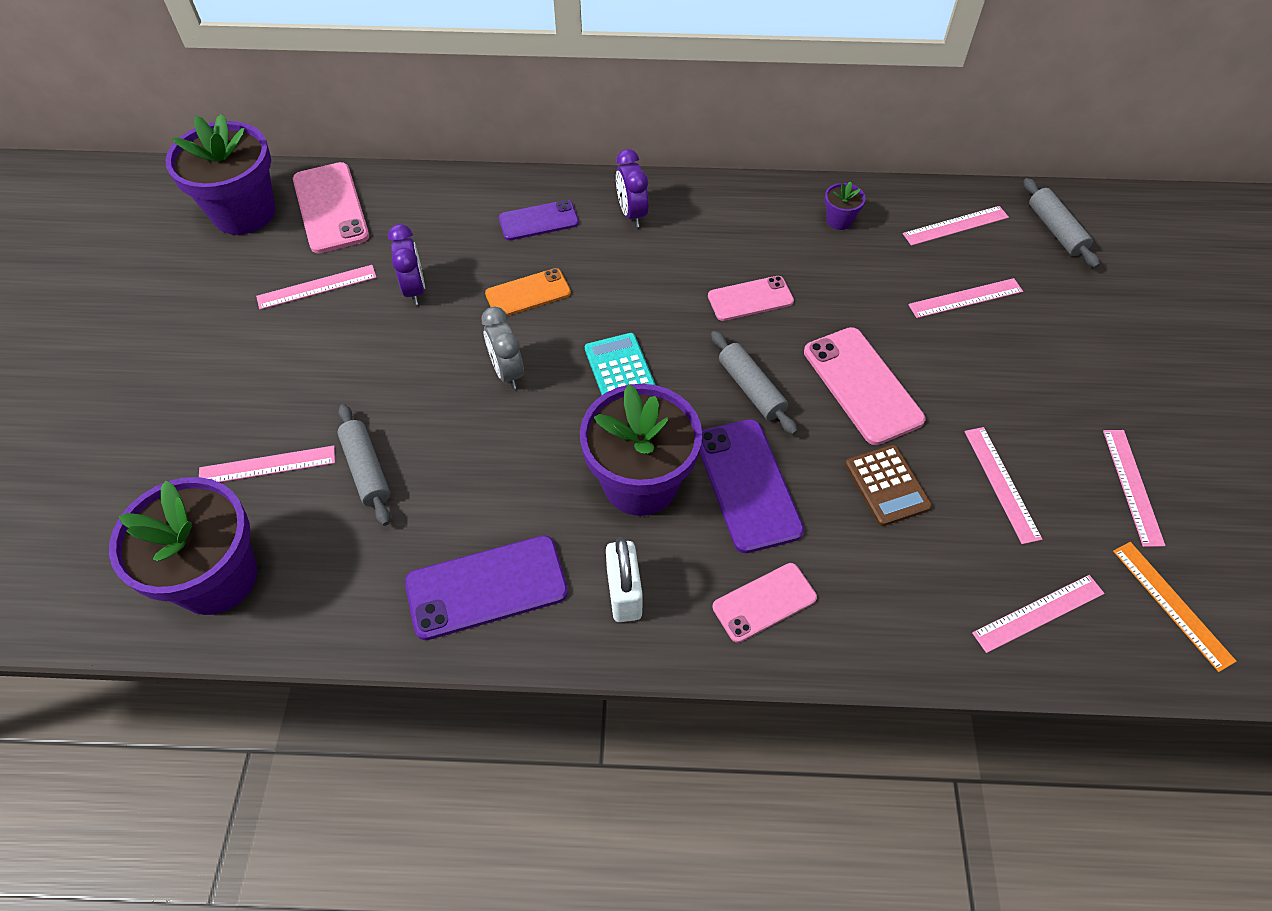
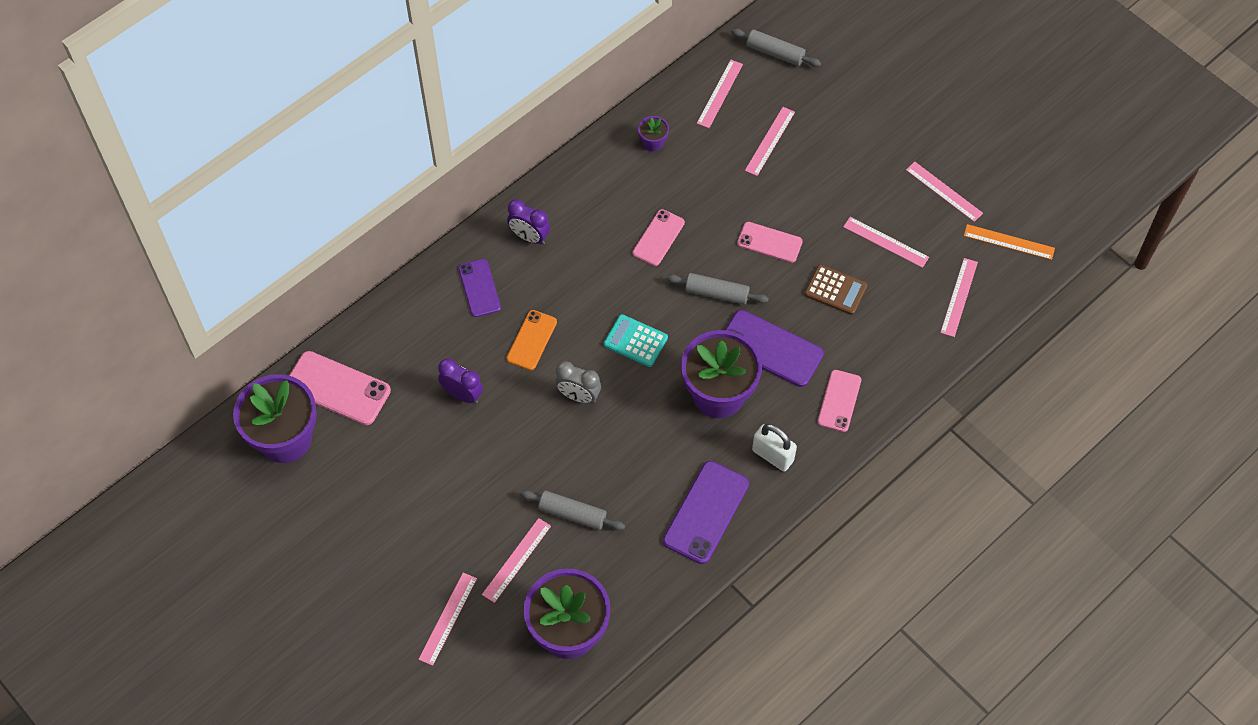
camera: 45 degrees left, 5 degrees up
pink ruler [256,265,377,310] -> pink ruler moved to [418,573,477,666]
purple phone [499,200,579,240] -> purple phone turned 45 degrees counterclockwise [458,259,501,317]
pink phone [804,327,926,445] -> pink phone [737,222,803,263], size x0.64

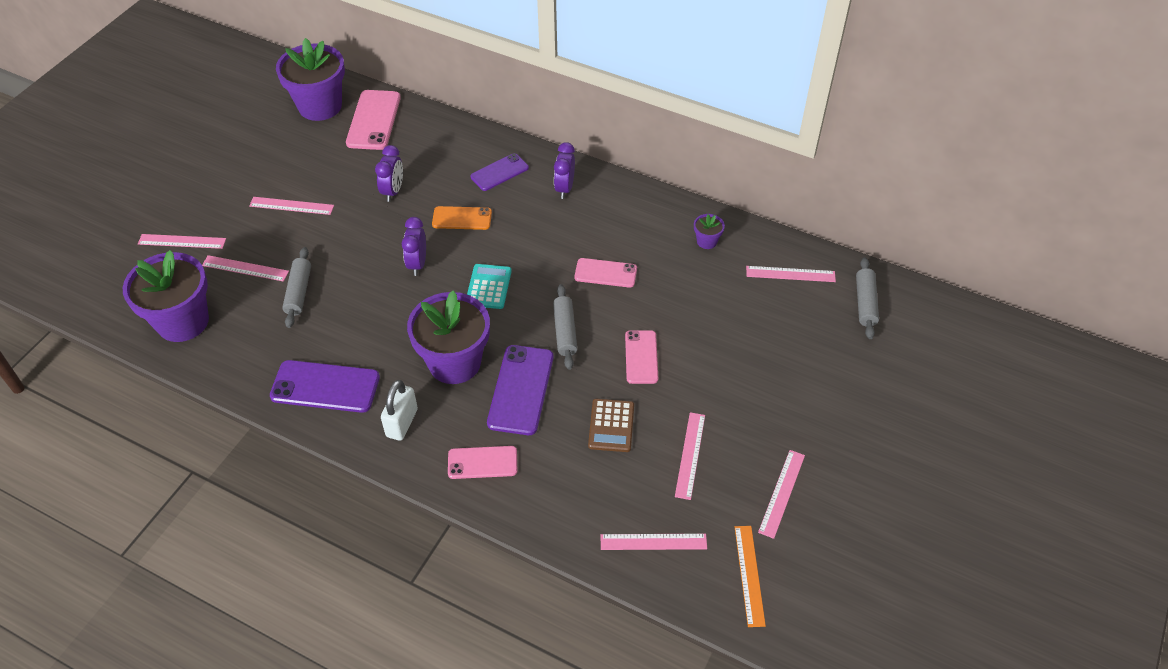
camera: 70 degrees right, 10 degrees down
grey clock [555,361,601,403] -> purple clock [402,217,426,276]
pink ruler [745,107,795,176] -> pink ruler moved to [249,197,334,215]

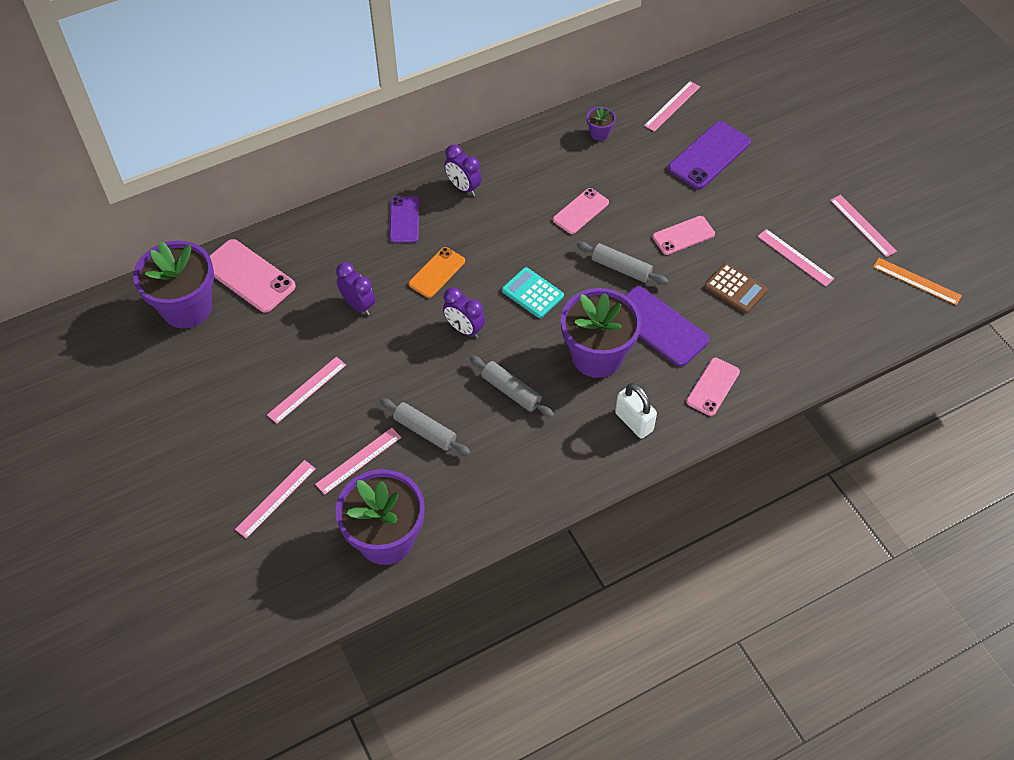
camera: 55 degrees left, 5 degrees up
purple phone [270,360,380,413] -> purple phone moved to [668,121,751,189]
pink ruler [601,534,707,550] -> none
pink phone [625,330,658,384] -> pink phone turned 60 degrees counterclockwise [653,216,715,255]
grey rolling pin [856,257,879,339] -> grey rolling pin moved to [470,355,554,418]

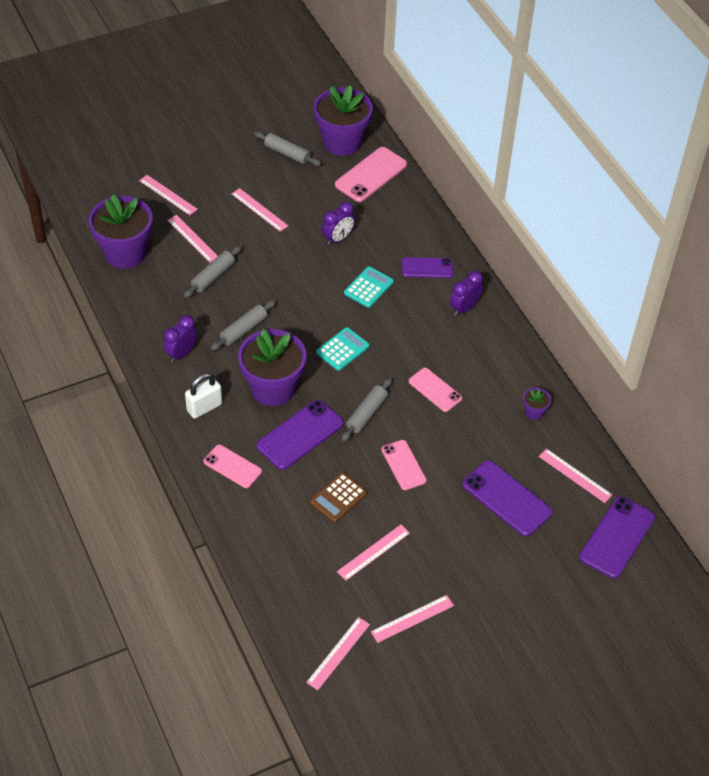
camera: 90 degrees right, 5 degrees down
orange phone [408,247,465,298] -> turquoise calculator [344,266,394,308]
purple clock [443,287,485,338] -> purple clock moved to [163,315,197,363]
orange ruler [873,258,962,305] -> pink ruler [306,617,370,690]
none -> grey rolling pin [254,131,321,166]
none -> purple phone [579,496,655,579]

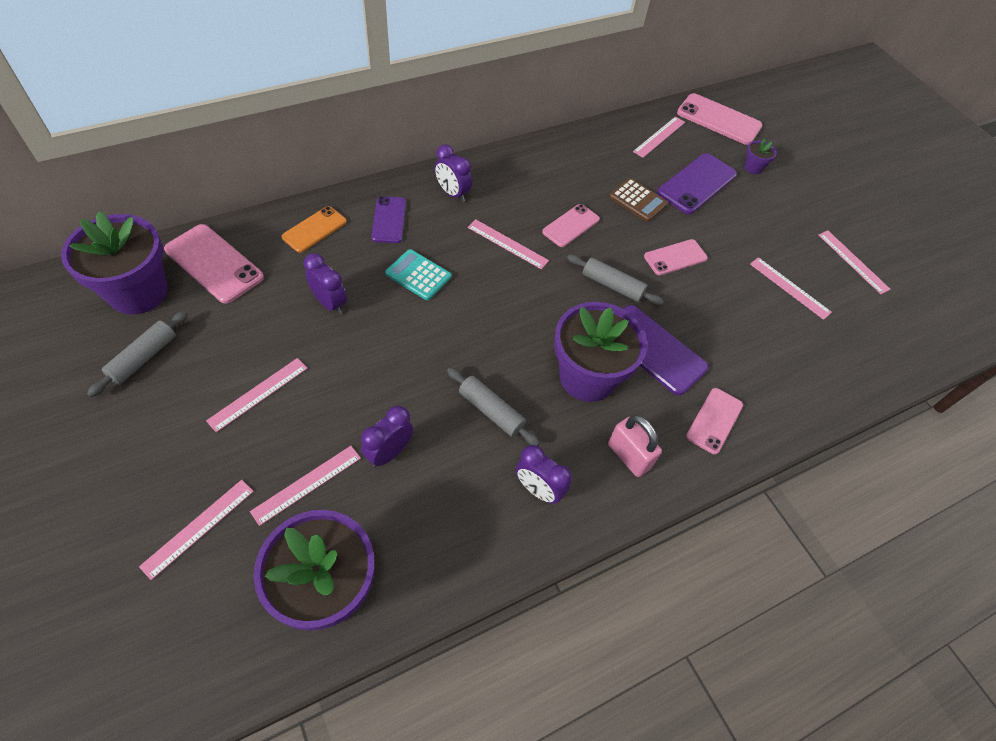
camera: 95 degrees left, 5 degrees up
grey rolling pin [184,246,242,298] -> purple clock [361,406,413,467]
white padlock [185,373,222,419] -> pink padlock [608,415,662,477]
pink ruler [306,617,370,690] -> pink ruler moved to [467,219,549,269]
brown calculator [310,472,367,523] -> brown calculator moved to [609,178,668,222]
turquoise calculator [316,327,370,371] -> none
purple flower pot [523,388,551,420] -> purple flower pot moved to [744,138,777,174]
purple phone [579,496,655,579] -> pink phone [677,93,762,145]
none -> orange phone [282,206,347,253]

